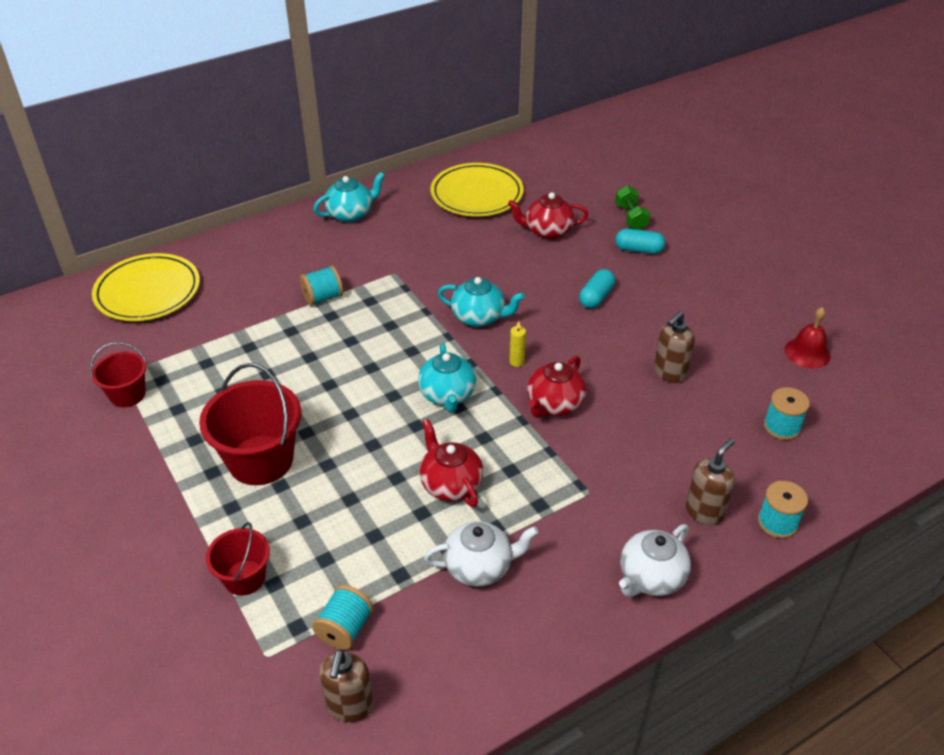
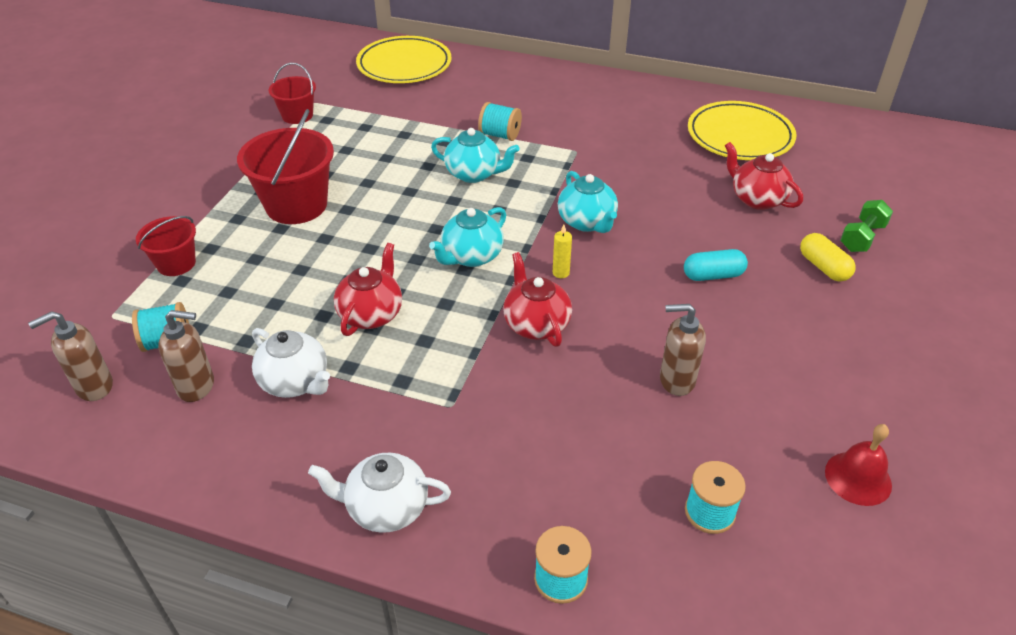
camera: 50 degrees right, 0 degrees up
turquoise teapot [313,172,385,222] -> turquoise teapot moved to [431,128,520,183]
red teapot [527,356,586,418] -> red teapot turned 75 degrees clockwise [503,252,572,347]
turquoise capsule [615,228,665,254] -> yellow capsule [800,233,856,282]
brown soap dispenser [686,438,735,525] -> brown soap dispenser moved to [158,310,214,402]

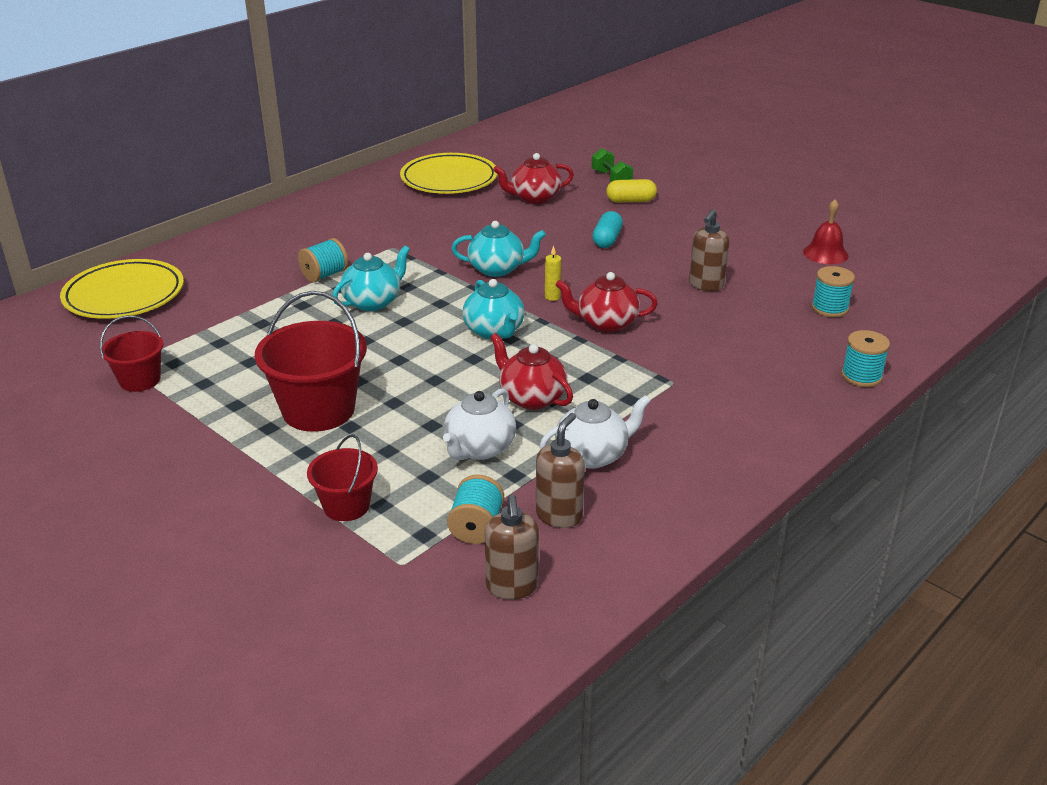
camera: 65 degrees left, 10 degrees down
white teapot [308,453,451,533] -> white teapot moved to [443,388,516,460]

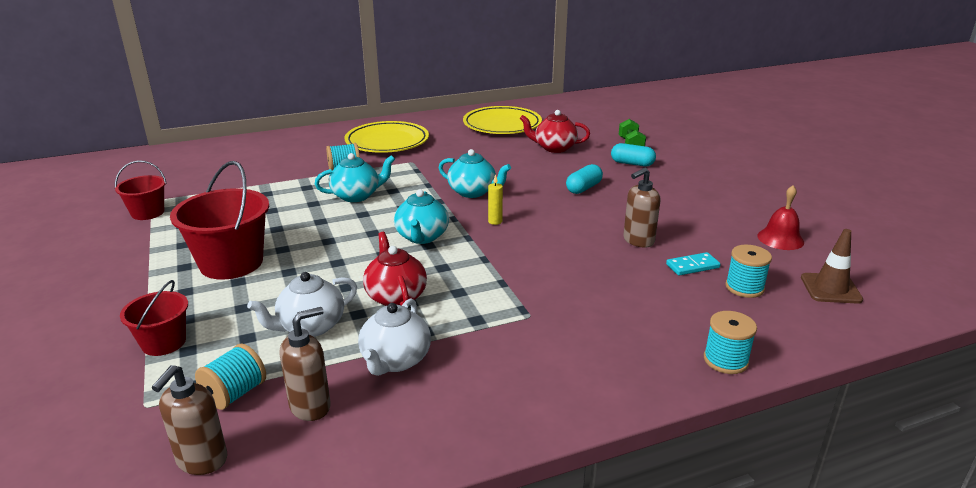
camera: 25 degrees right, 5 degrees down
yellow plate [60,259,184,319] -> yellow plate moved to [345,121,429,153]
white teapot [540,395,651,469] -> white teapot turned 105 degrees clockwise [358,298,431,376]
red teapot [555,272,658,332] -> none
yellow capsule [606,179,657,203] -> turquoise capsule [611,143,656,167]
none -> turquoise domino [666,252,721,276]
none -> brown traffic cone [801,229,863,304]

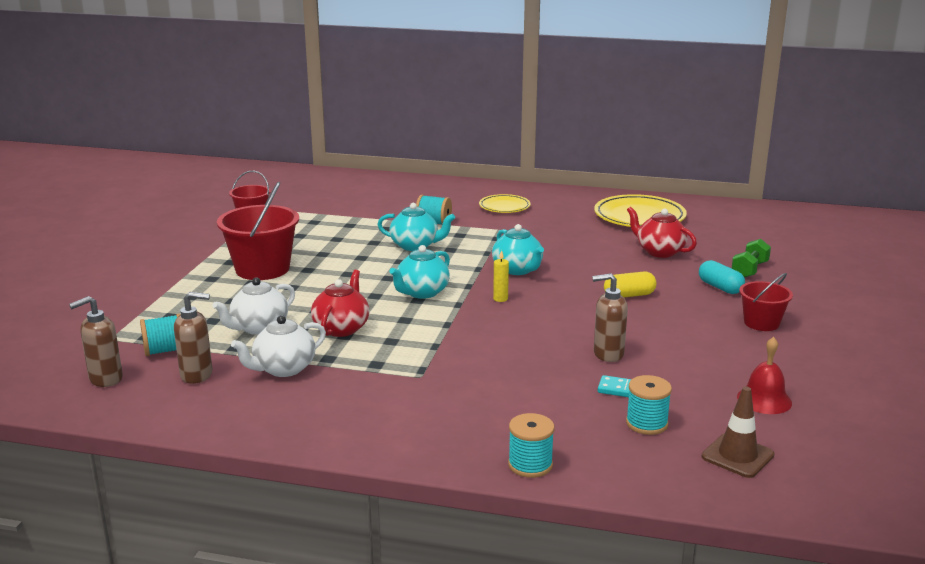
camera: 35 degrees right, 5 degrees down
red bucket [120,280,188,356] -> red bucket moved to [739,273,793,331]
white teapot [247,272,357,337] -> white teapot turned 45 degrees counterclockwise [212,277,295,335]
yellow plate [345,121,429,153] -> yellow plate [479,194,531,213], size x0.58
turquoise capsule [566,164,603,194] -> yellow capsule [604,272,657,297]

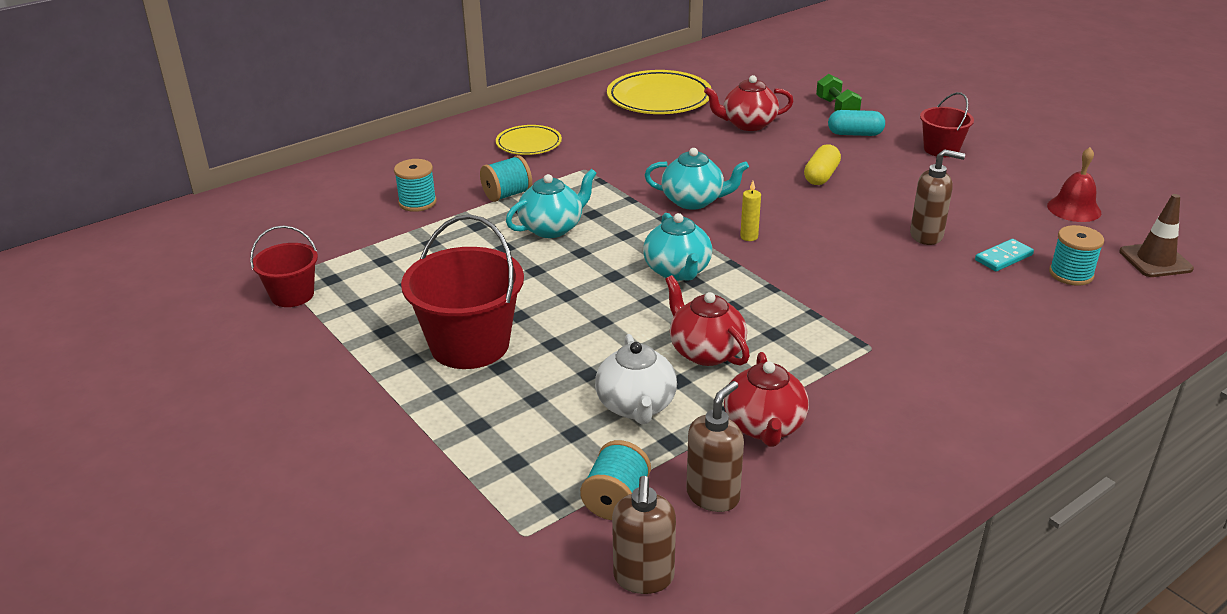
camera: 50 degrees left, 10 degrees up
white teapot [231,315,326,377] -> red teapot [724,352,809,447]
turquoise spool [508,413,555,478] -> turquoise spool moved to [394,159,437,212]
brown soap dispenser [592,273,628,362] -> brown soap dispenser turned 120 degrees counterclockwise [910,149,965,245]

